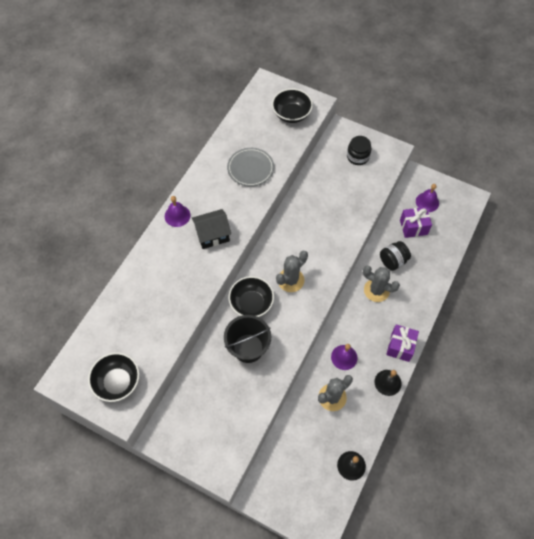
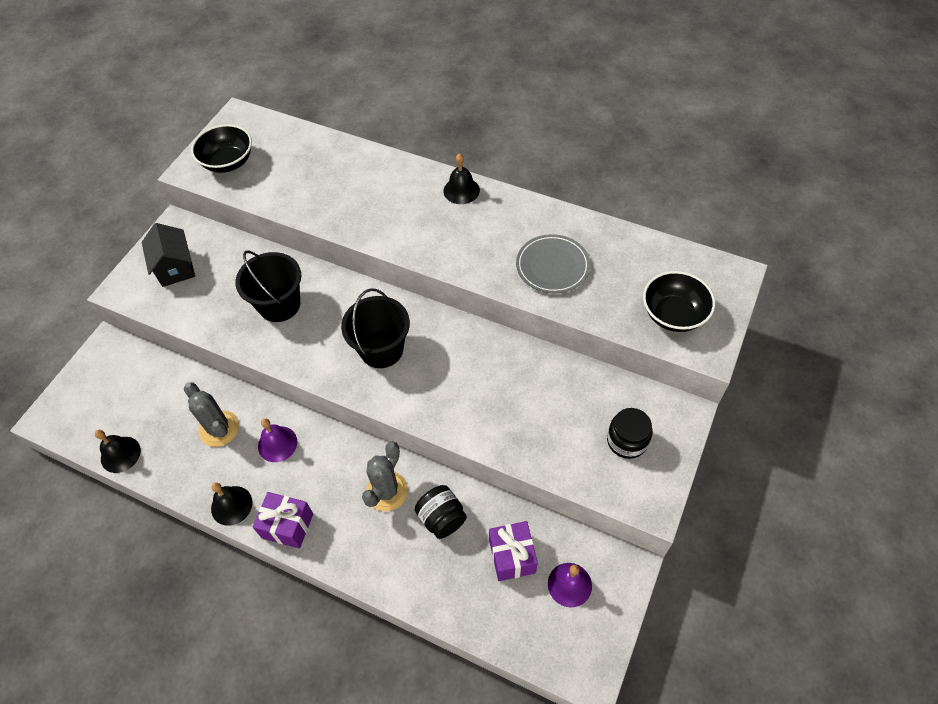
camera: 90 degrees right, 5 degrees down
purple bell [165,196,190,227] -> black bell [444,153,480,204]
black house [192,209,231,249] -> black house moved to [141,223,195,287]
black bowl [229,276,274,317] -> none
grey cactus [276,251,308,292] -> black bucket [341,288,410,368]

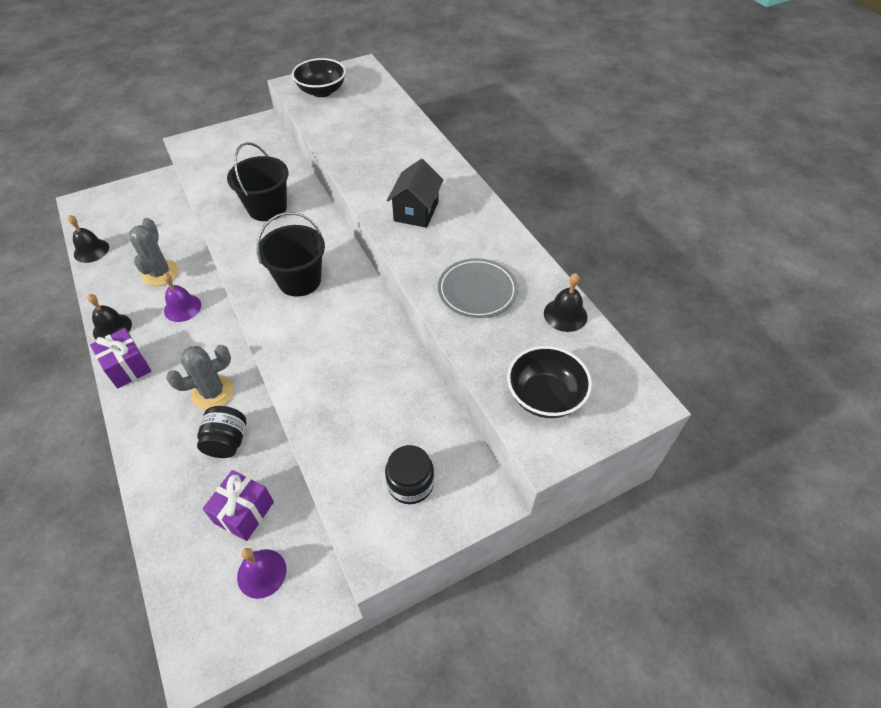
camera: 35 degrees right, 5 degrees down
black house [141,223,195,287] -> black house moved to [387,159,443,228]
black bell [444,153,480,204] -> black bell moved to [544,273,587,332]

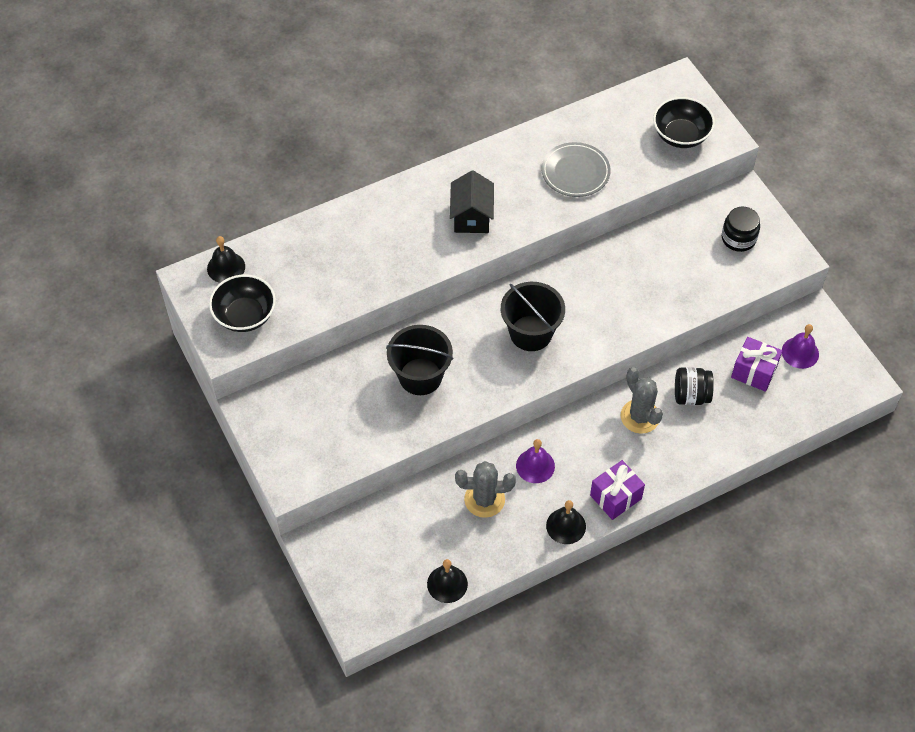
camera: 90 degrees left, 5 degrees up
black house [387,159,443,228] -> black house turned 75 degrees clockwise [450,170,494,233]
black bell [544,273,587,332] -> black bell moved to [207,236,245,283]

